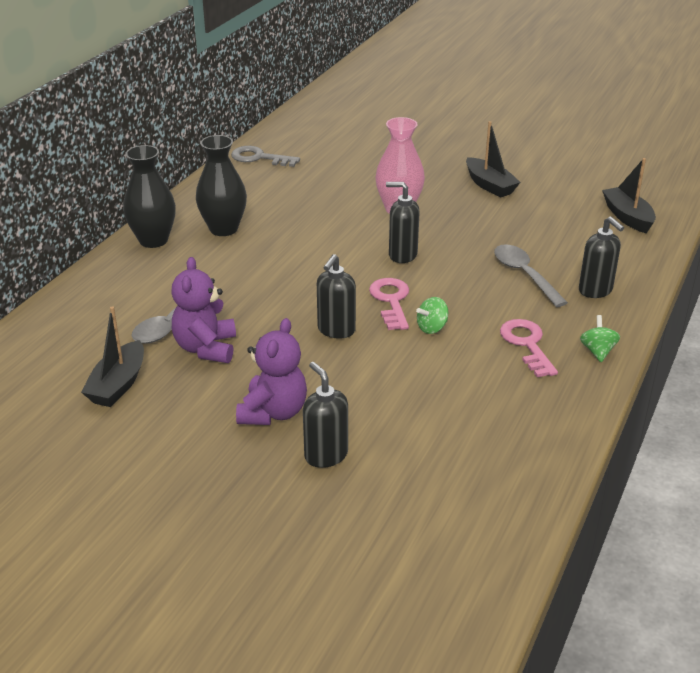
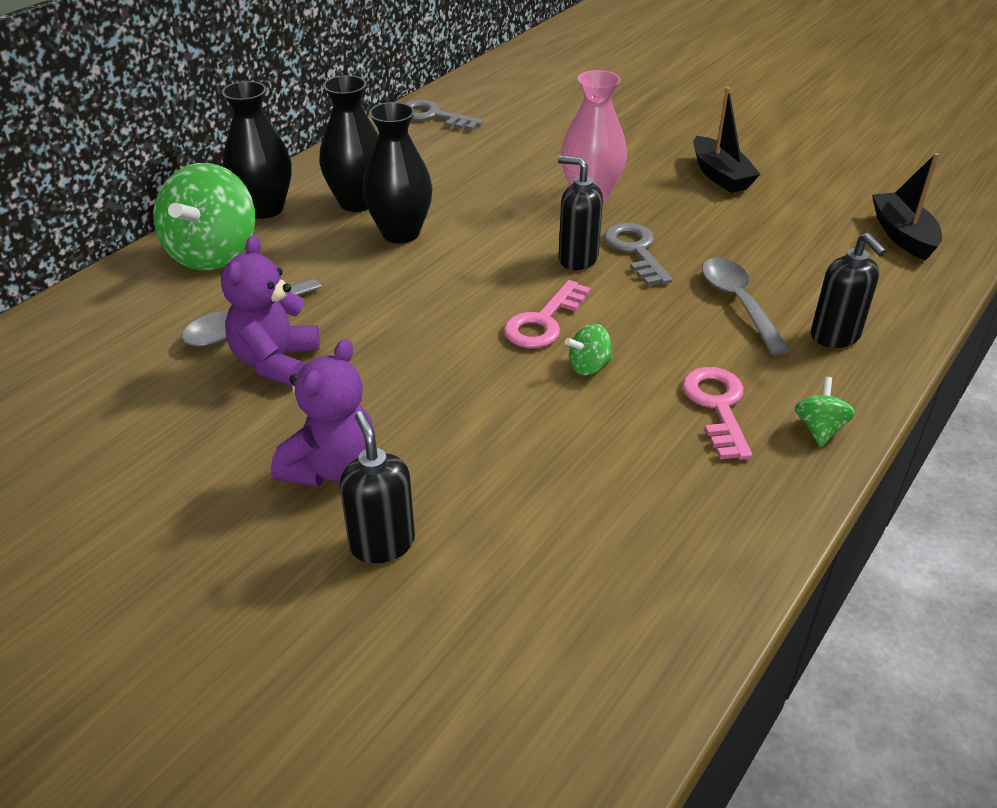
camera: 10 degrees right, 5 degrees up
black boat [81,306,144,407] -> none
black soap dispenser [317,254,356,339] -> none
pink key [369,278,409,330] -> pink key turned 150 degrees counterclockwise [504,280,591,348]
none -> green spinning top [153,163,255,271]
none -> black vase [363,102,433,243]
none -> grey key [604,223,672,286]

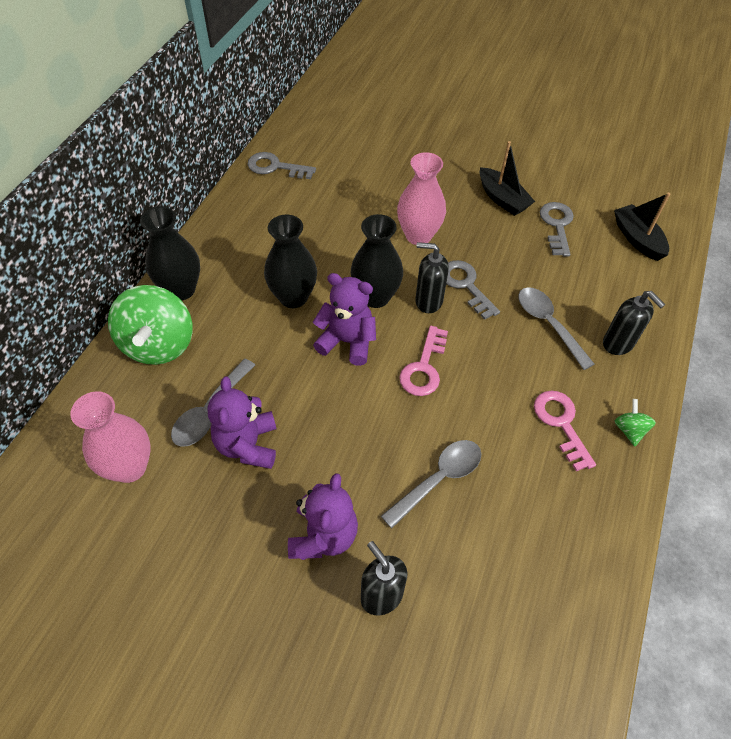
camera: 15 degrees left, 15 degrees up
black vase [319,75,379,212] -> black vase moved to [351,214,403,308]
green spinning top [565,324,613,375] -> none
none -> pink vase [70,391,151,483]
none -> purple teddy bear [313,273,376,366]
none -> grey spoon [381,440,481,528]
none -> grey key [540,202,574,257]

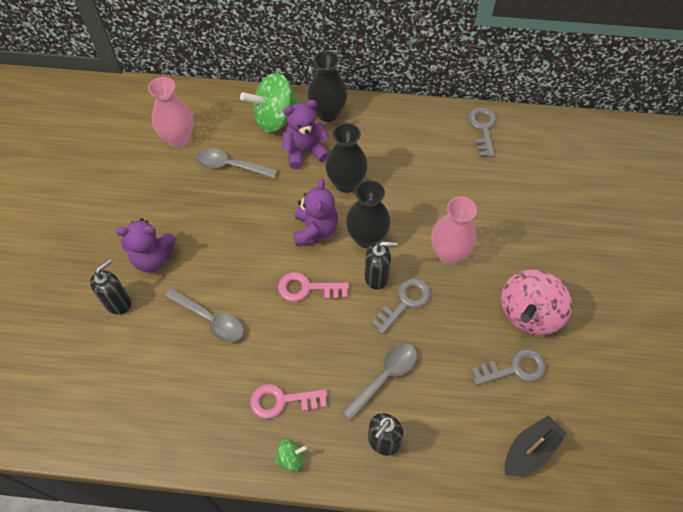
camera: 75 degrees right, 5 degrees up
purple teddy bear [207,377,276,469] -> purple teddy bear moved to [282,100,330,169]
black soap dispenser [415,242,449,313] -> black soap dispenser turned 90 degrees clockwise [364,242,398,290]
black boat [480,141,535,216] -> pink spinning top [501,270,572,335]
pink key [534,390,596,471] -> pink key turned 150 degrees counterclockwise [250,384,327,419]

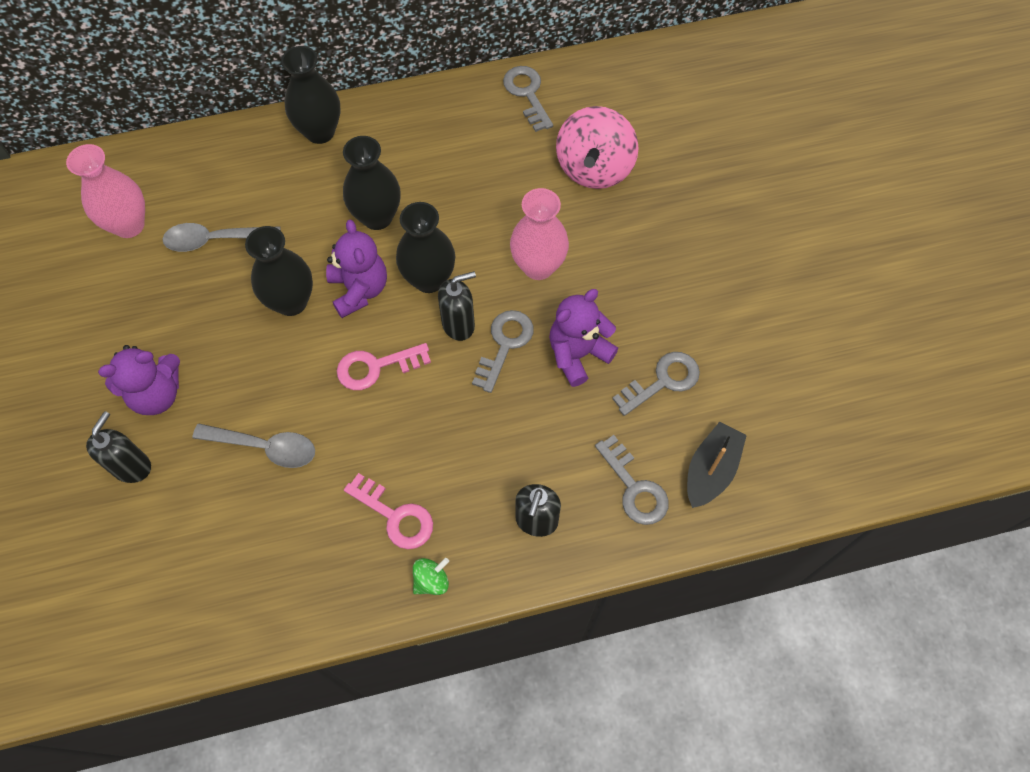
camera: 20 degrees left, 5 degrees up
green spinning top [240,73,300,133] -> none
pink key [250,384,327,419] -> pink key turned 120 degrees counterclockwise [344,473,433,549]
purple teddy bear [282,100,330,169] -> purple teddy bear moved to [549,289,618,387]
grey spoon [342,344,417,421] -> none
pink spinning top [501,270,572,335] -> pink spinning top moved to [556,106,639,189]
none -> black vase [245,226,313,316]
none -> grey key [595,435,669,525]

